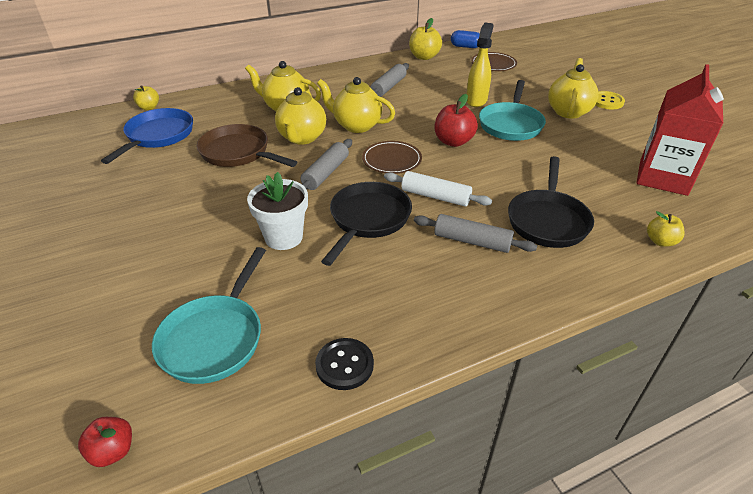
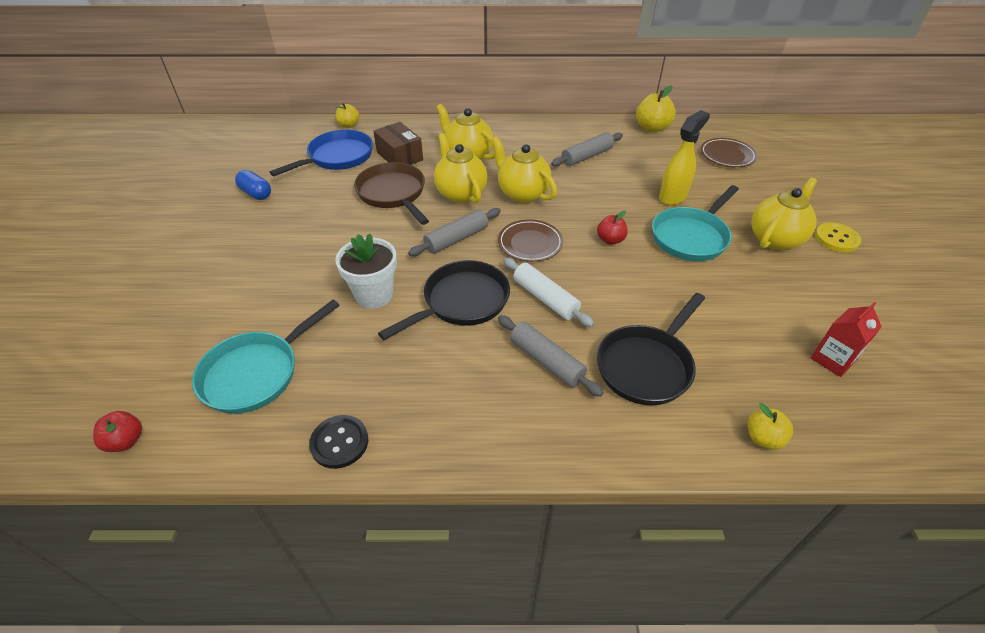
camera: 25 degrees right, 5 degrees up
yellow teapot [275,87,326,145] -> yellow teapot turned 120 degrees clockwise [434,133,488,203]
red apple [435,94,478,147] -> red apple [597,210,628,245], size x0.62
blue capsule [451,30,480,48] -> blue capsule moved to [235,170,271,200]
red carton [636,64,724,196] -> red carton [811,302,882,377], size x0.52
none -> brown box [373,122,423,165]

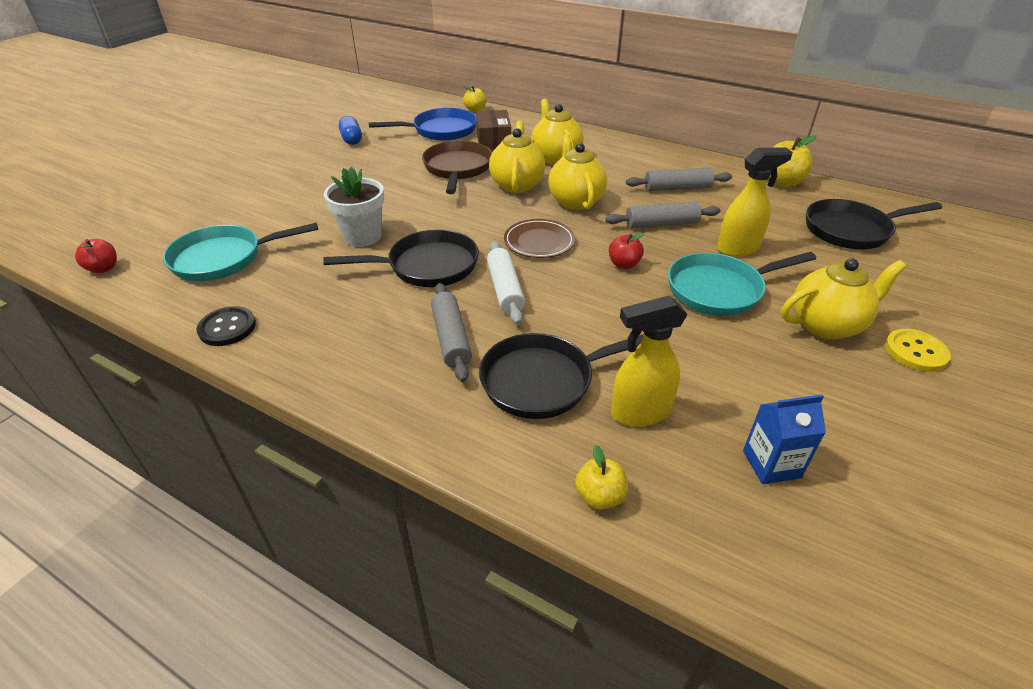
camera: 30 degrees right, 5 degrees down
grey rolling pin [408,208,501,256] -> grey rolling pin moved to [606,201,720,229]
brown plate [701,138,757,167] -> black pan [806,199,942,249]
red carton [811,302,882,377] -> blue carton [743,395,826,484]
none -> yellow spray bottle [611,295,688,427]

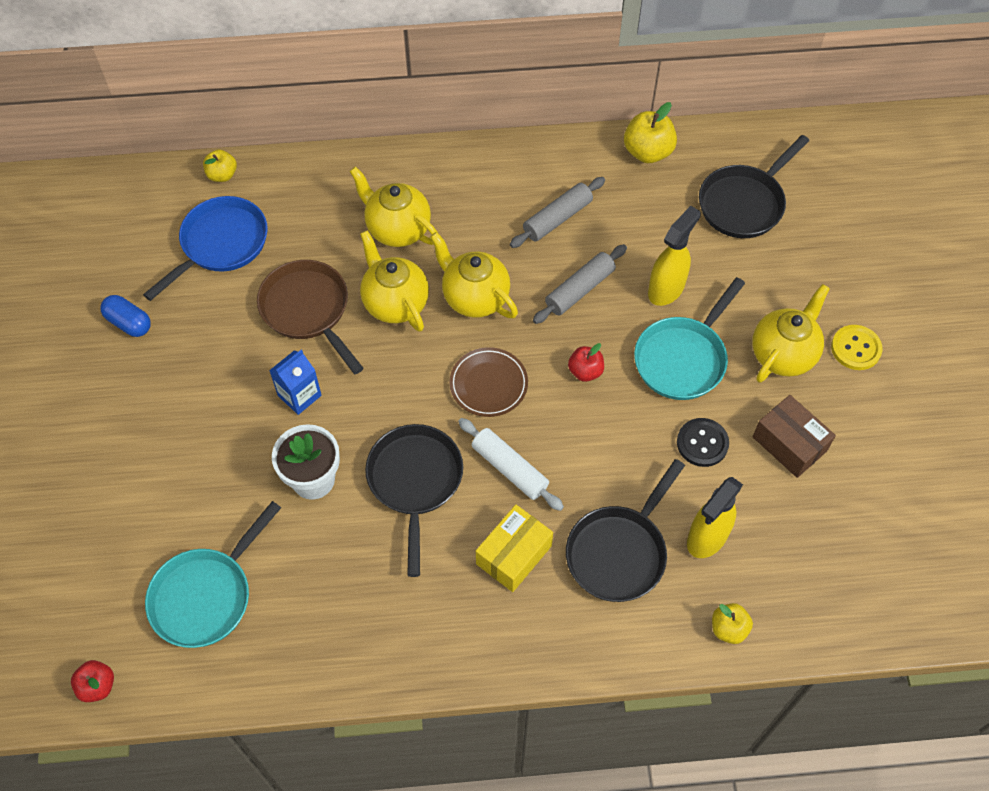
camera: 35 degrees left, 20 degrees up
black button [196,306,256,346] -> black button moved to [677,418,729,467]
black pan [323,230,479,287] -> black pan turned 45 degrees counterclockwise [365,424,463,577]
grey rolling pin [431,283,472,382] -> yellow box [476,505,553,592]
brown box [476,110,511,152] -> brown box moved to [753,395,836,478]
blue carton [743,395,826,484] -> blue carton moved to [269,350,322,415]

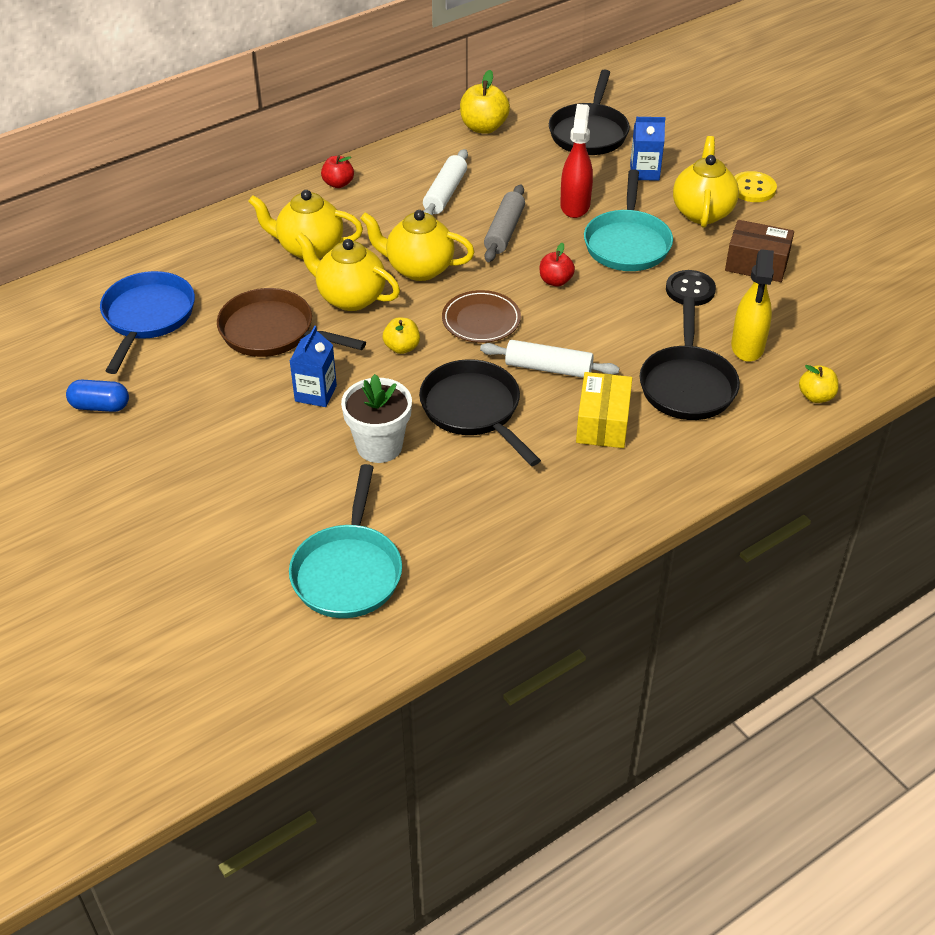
camera: 30 degrees left, 15 degrees down
red apple [71,660,114,702] -> red apple moved to [321,155,354,188]
yellow apple [203,150,237,182] -> yellow apple moved to [383,317,420,354]
grey rolling pin [510,177,605,248] -> white rolling pin [423,149,468,216]
yellow spray bottle [648,206,701,306] -> red spray bottle [560,104,593,218]
none -> blue carton [630,117,665,181]

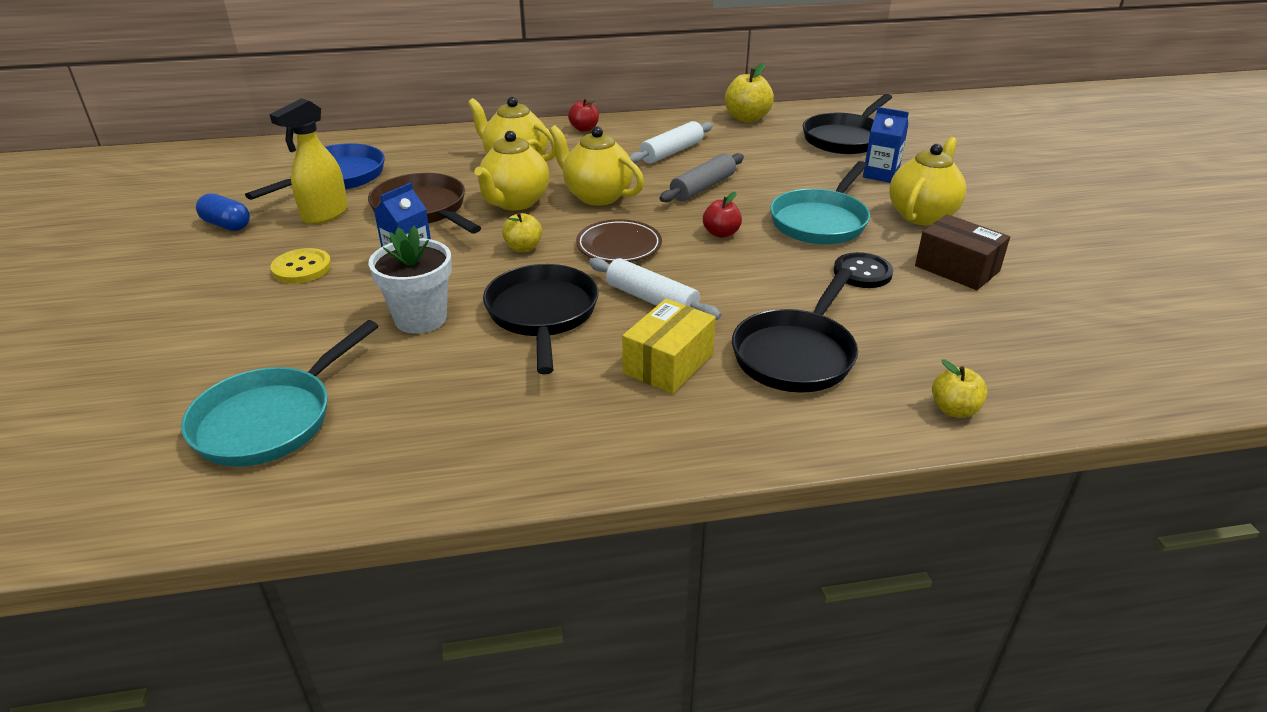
camera: 25 degrees right, 10 degrees down
yellow teapot [295,233,400,311] -> yellow teapot turned 120 degrees counterclockwise [475,131,550,211]
red spray bottle [560,104,593,218] -> none
yellow spray bottle [731,249,774,362] -> yellow spray bottle moved to [270,98,348,224]
yellow button [734,171,777,202] -> yellow button moved to [270,248,332,283]

